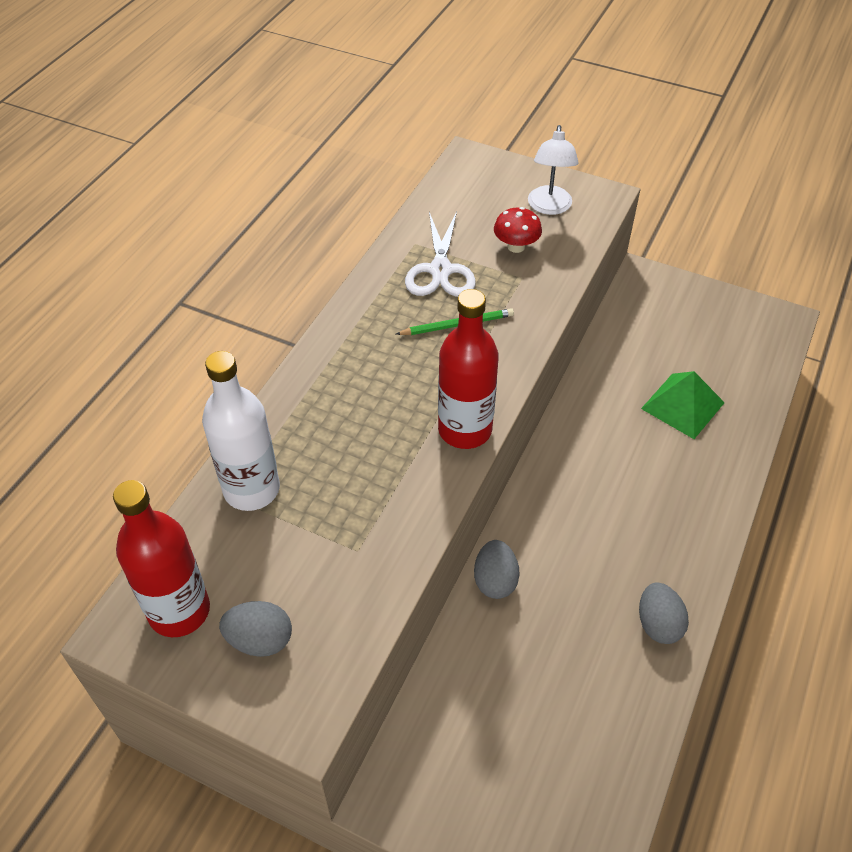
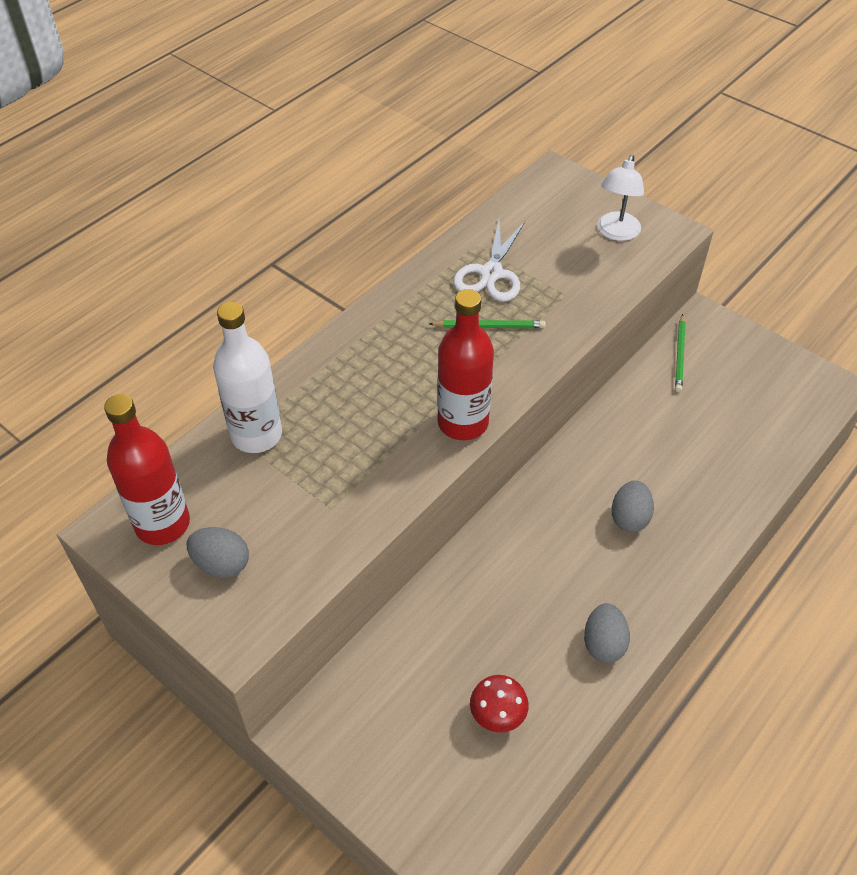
camera: 15 degrees right, 0 degrees up
grey egg [474,540,520,599] -> grey egg moved to [611,480,654,532]
red mushroom [494,207,542,253] -> red mushroom moved to [470,675,529,733]
green pyramid [641,371,725,439] -> none
none -> green pencil [675,314,686,392]

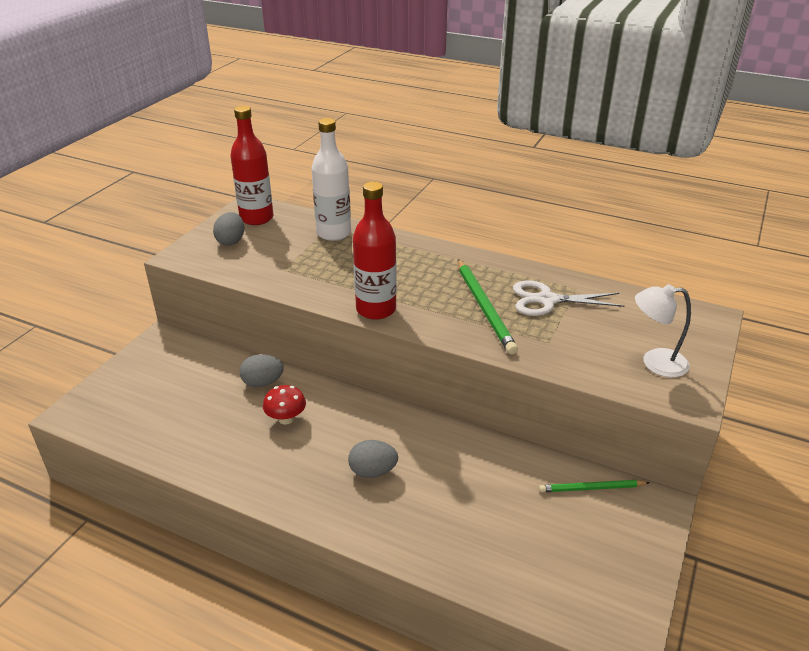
camera: 75 degrees right, 15 degrees down
green pencil [429,320,546,328] -> green pencil [458,259,518,354], size x1.66
red mushroom [470,675,529,733] -> red mushroom moved to [263,385,306,425]
grey egg [584,603,630,663] -> grey egg moved to [240,354,284,387]

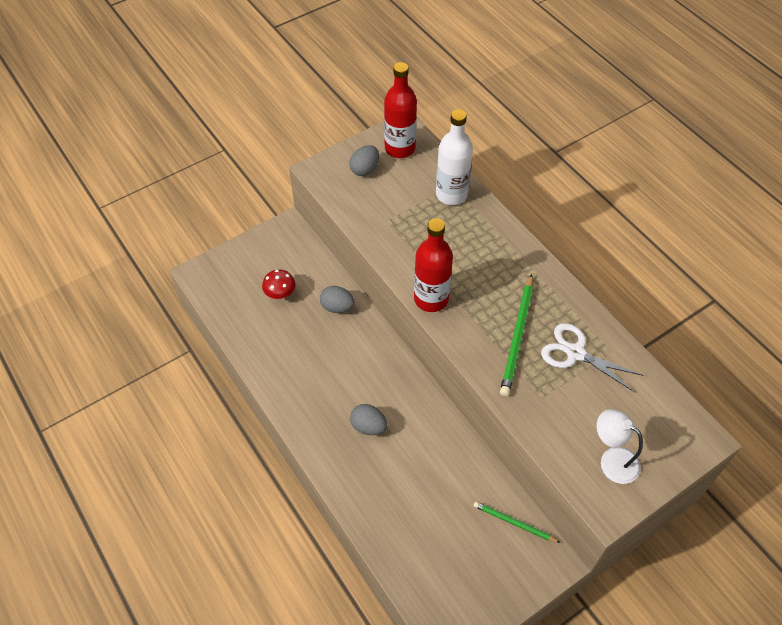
camera: 30 degrees right, 20 degrees up
red mushroom [263,385,306,425] -> red mushroom moved to [262,269,295,299]

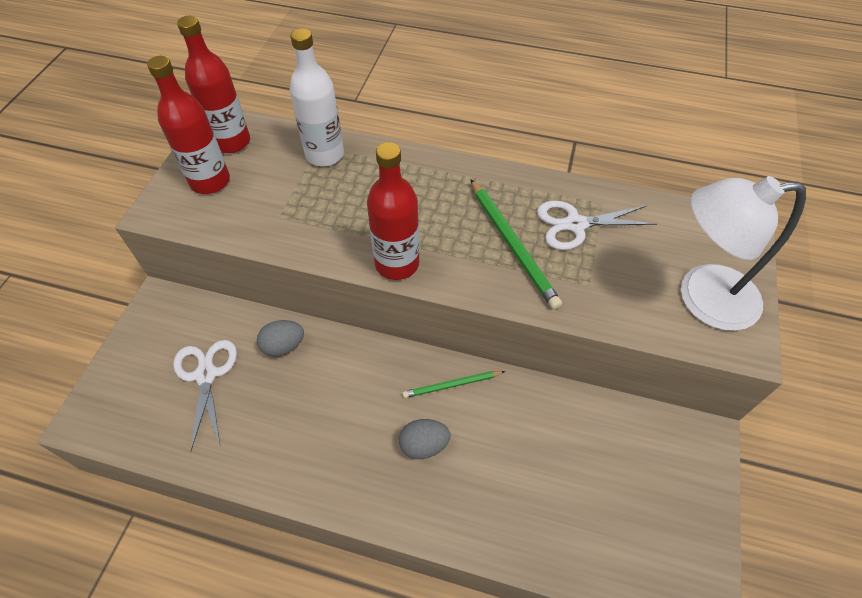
camera: 40 degrees left, 0 degrees up
red mushroom [262,269,295,299] -> white scissors [173,340,237,452]
grey egg [349,145,379,176] -> red bottle [147,56,230,194]
green pencil [473,501,560,543] -> green pencil moved to [402,371,505,398]
white lamp [597,409,643,484] -> white lamp [681,176,806,331], size x1.71

